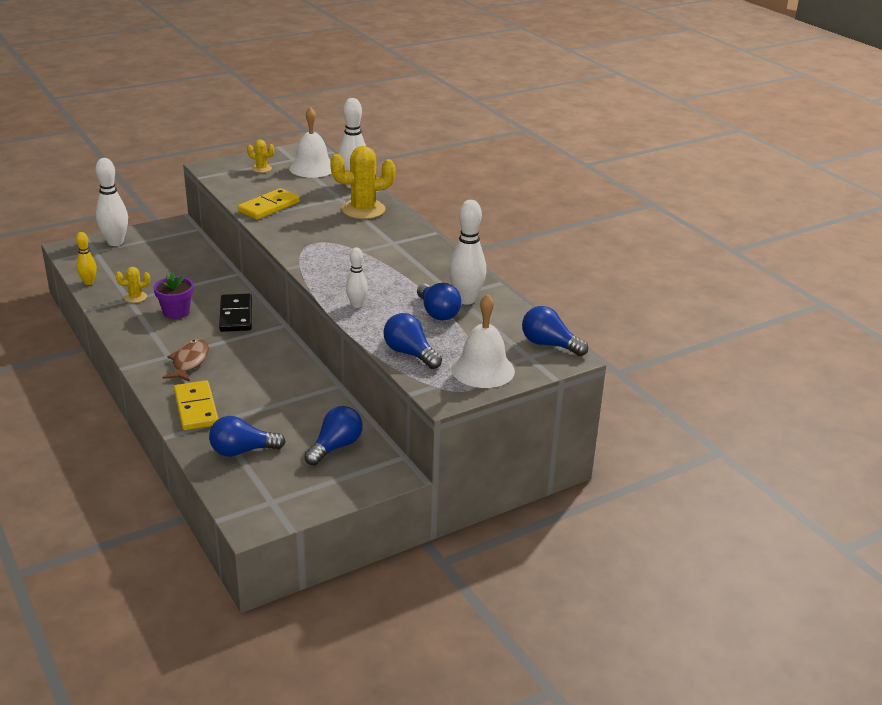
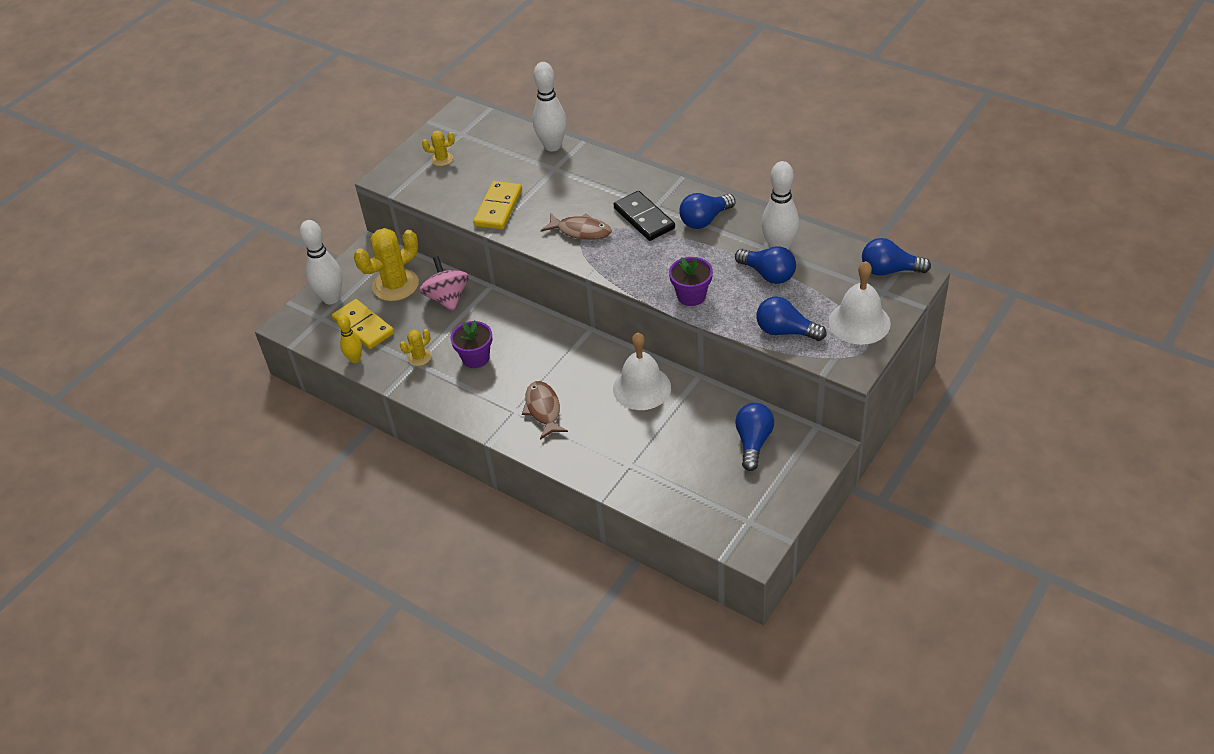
camera: 20 degrees left, 15 degrees up
yellow domino [174,380,218,430] -> yellow domino moved to [332,299,394,349]
blue light bulb [209,416,286,457] -> blue light bulb moved to [679,193,736,229]
black domino [219,294,252,332] -> black domino moved to [614,191,675,241]
white bell [289,107,331,178] -> white bell moved to [613,332,671,410]
yellow cactus [330,146,396,219] -> yellow cactus moved to [354,228,419,301]
white bowling pin [346,247,368,308] -> purple flower pot [669,257,713,306]
none -> pink spinning top [420,256,469,312]
none -> brown fish [541,213,611,240]

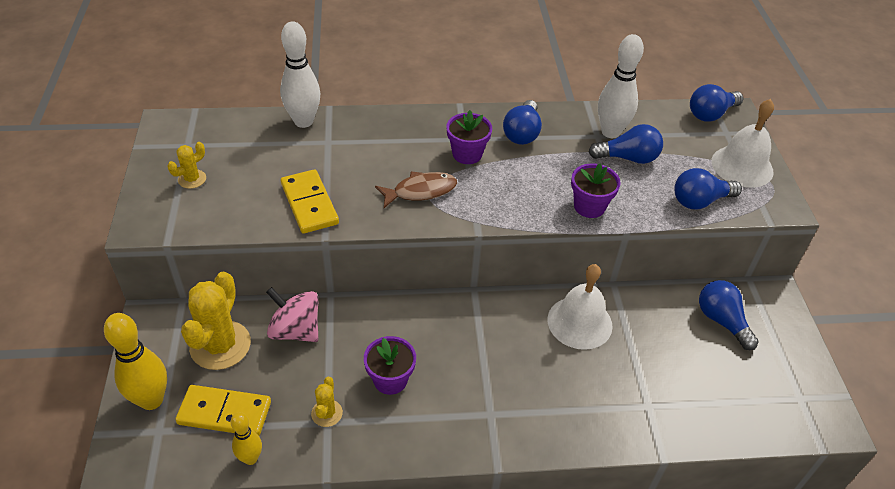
camera: 45 degrees left, 0 degrees up
white bowling pin [300,220,342,304] -> yellow bowling pin [104,313,167,410]
brown fish [522,381,568,440] -> none
black domino [614,191,675,241] -> purple flower pot [446,110,492,164]

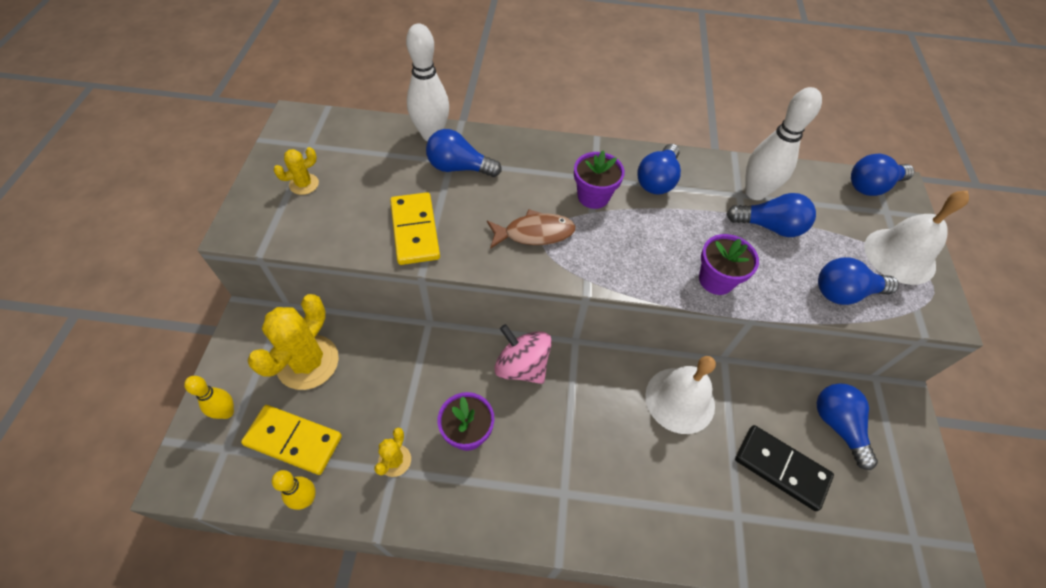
camera: 10 degrees right, 10 degrees up
yellow bowling pin [104,313,167,410] -> yellow bowling pin [184,376,234,419], size x0.58
pink spinning top [266,287,318,342] -> pink spinning top moved to [495,324,552,384]
none -> blue light bulb [426,129,502,177]
none -> black domino [735,425,834,511]

